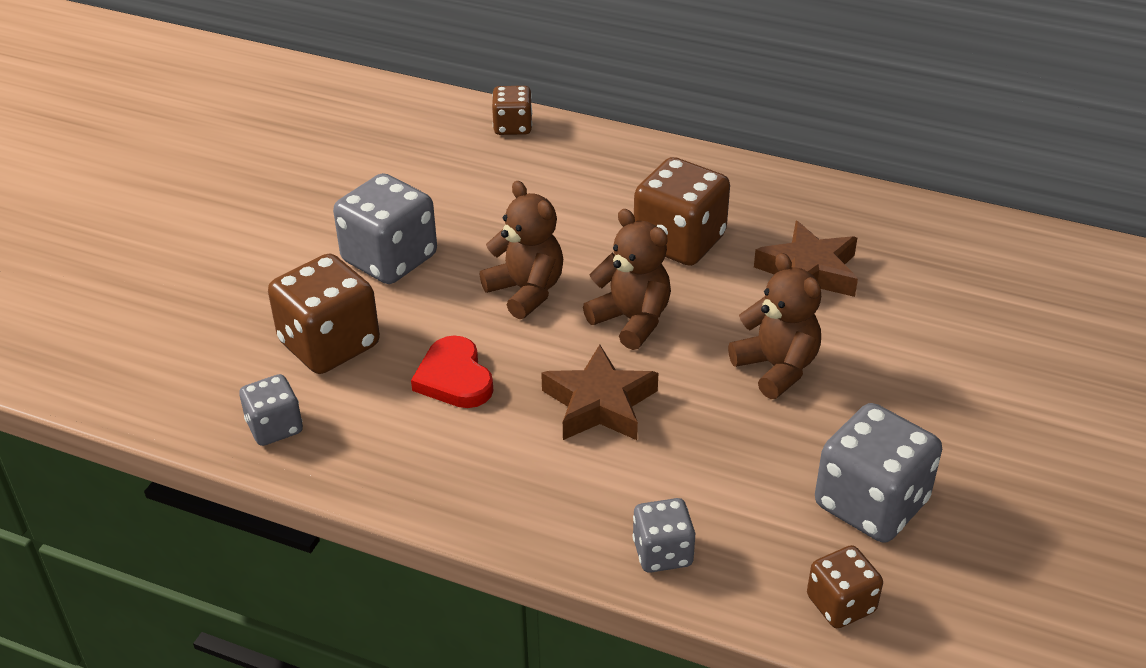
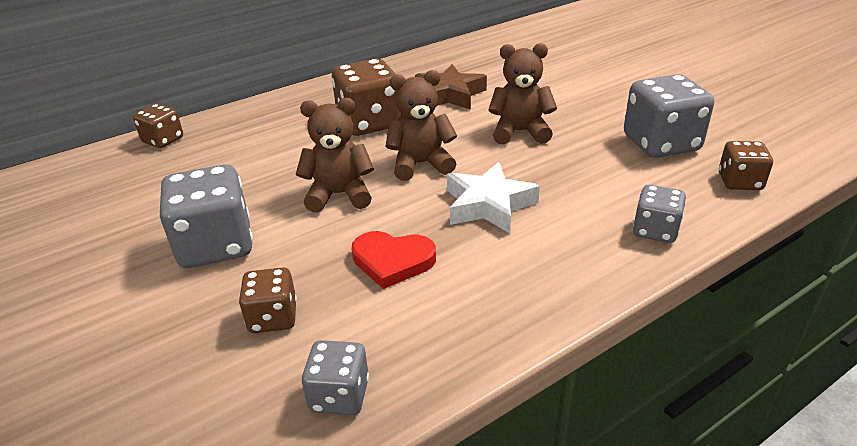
camera: 55 degrees left, 5 degrees down
brown dice [268,253,380,374] -> brown dice [239,268,297,333], size x0.57
brown star [541,344,658,440] -> white star [447,162,540,233]

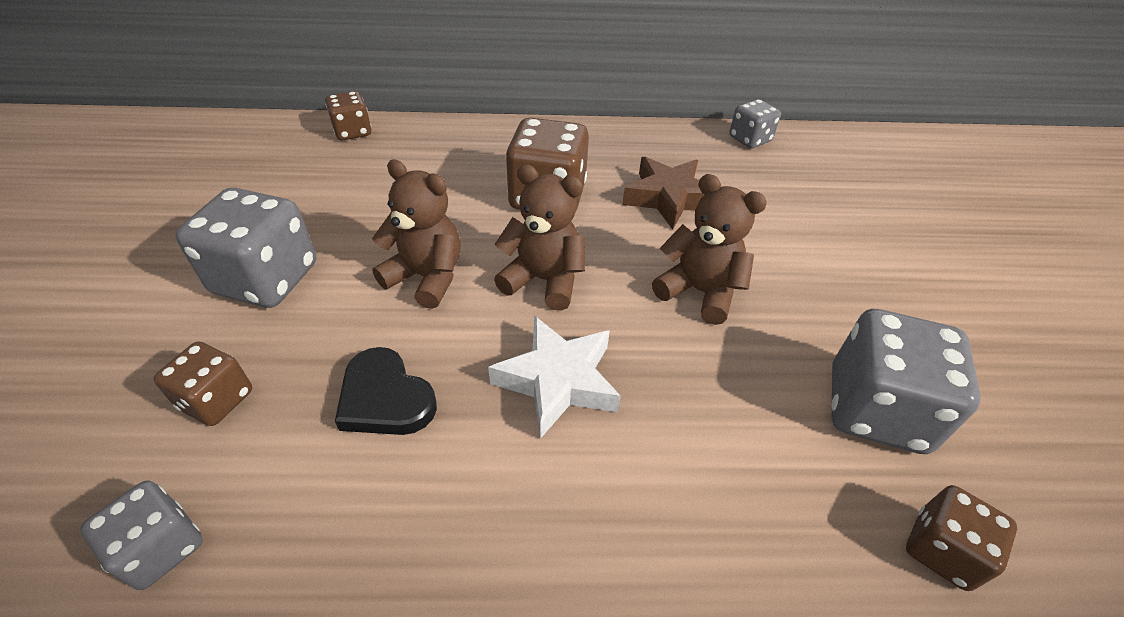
camera: 30 degrees right, 10 degrees up
red heart [351,231,436,289] -> black heart [335,347,437,435]
grey dice [633,185,686,243] -> grey dice moved to [729,99,781,148]

